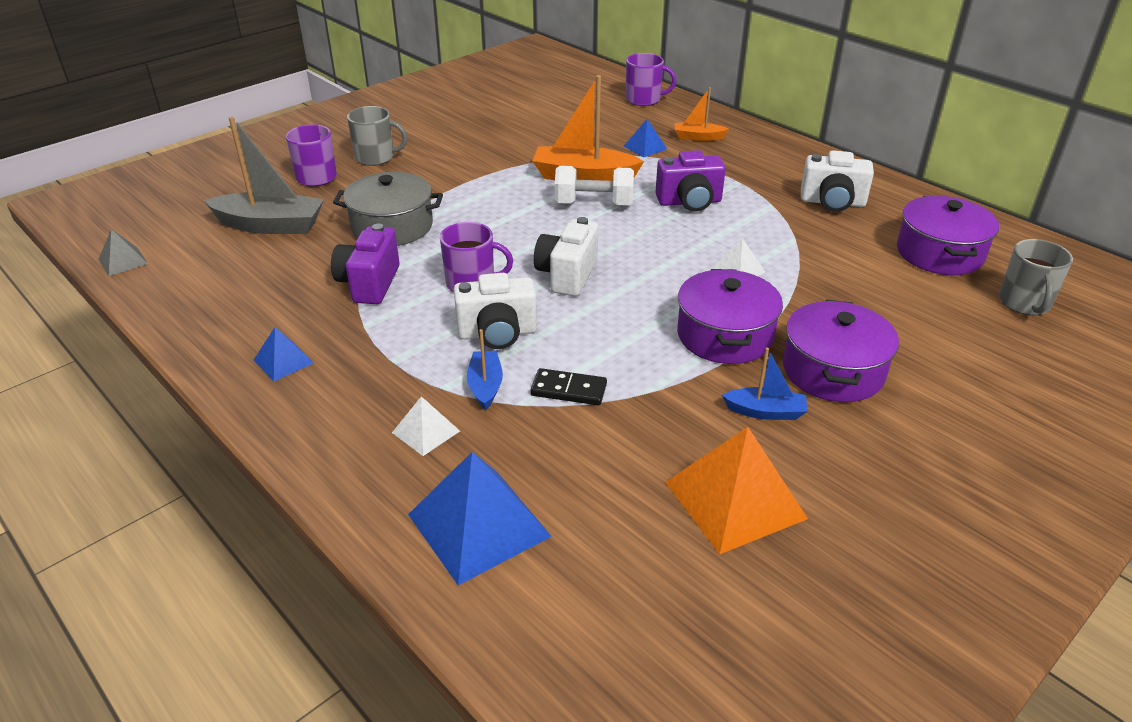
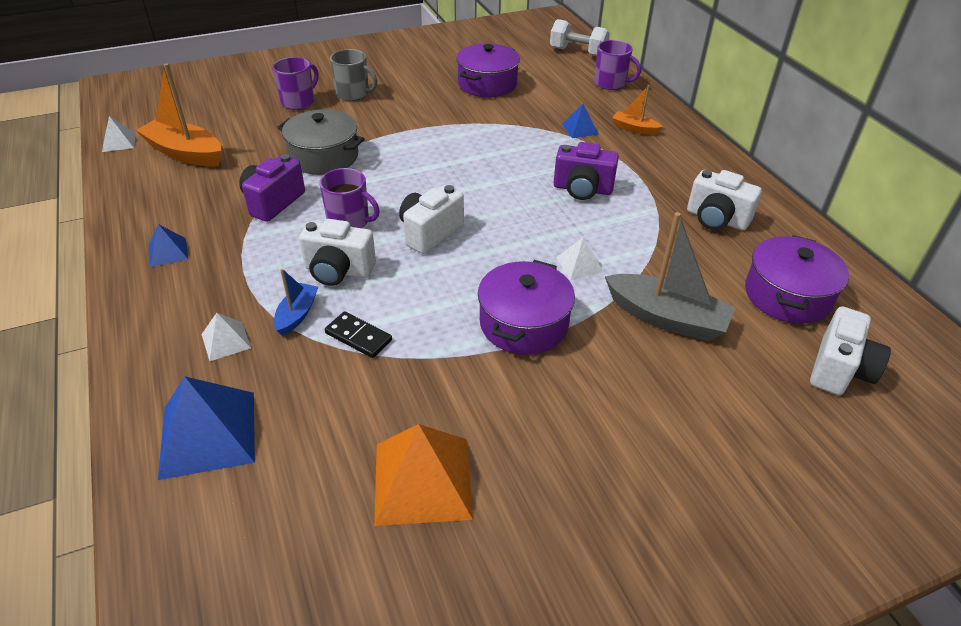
camera: 20 degrees right, 5 degrees up
grey pyramid [98,229,148,276] -> white pyramid [102,116,136,152]
grey boat [203,116,324,234] -> grey boat moved to [605,212,736,341]
orange boat [532,75,644,181] -> orange boat moved to [136,63,221,167]
white dumbbell [555,166,634,206] -> white dumbbell moved to [550,19,610,56]
blue boat [722,348,807,420] -> none
purple pot [783,299,899,402] -> purple pot moved to [456,43,520,97]
grey mug [999,239,1073,315] -> white camera [810,306,891,395]

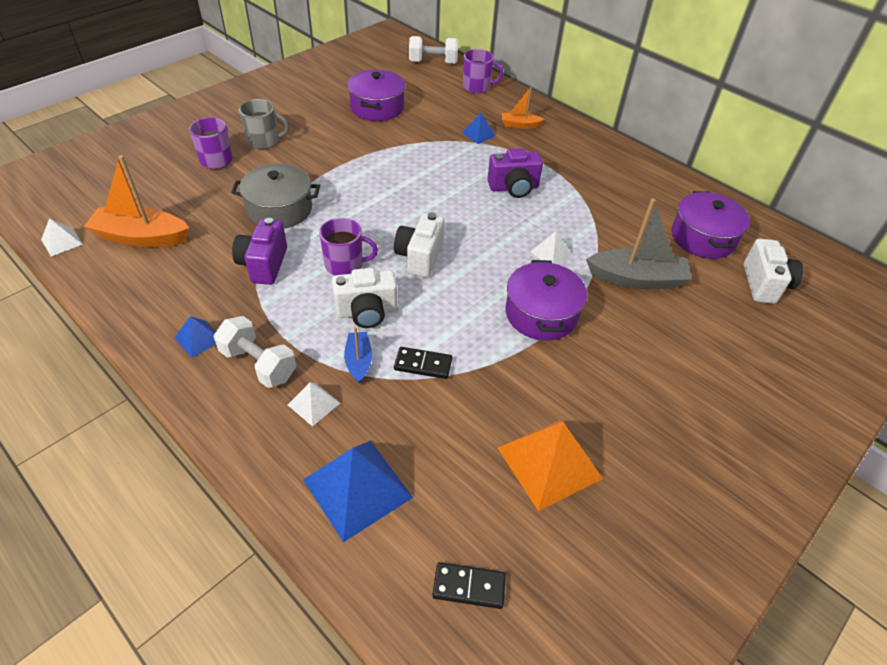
camera: 25 degrees left, 5 degrees up
white camera [687,170,762,230] -> none
none -> white dumbbell [214,316,296,388]
none -> black domino [432,562,506,609]

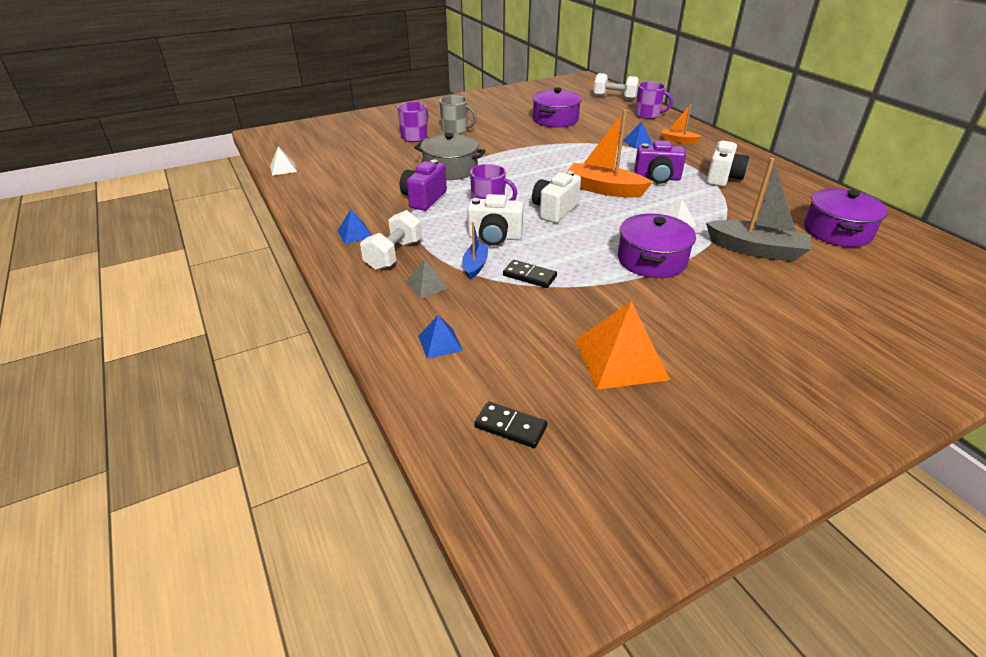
camera: 20 degrees right, 10 degrees down
orange boat [84,155,189,247] -> orange boat moved to [567,110,653,197]
white dumbbell [214,316,296,388] -> white dumbbell turned 60 degrees clockwise [360,210,422,270]
white pyramid [288,382,340,427] -> grey pyramid [406,259,449,299]
blue pyramid [303,441,413,542] -> blue pyramid [418,315,463,359], size x0.51
white camera [744,239,803,304] -> white camera moved to [706,141,749,187]

